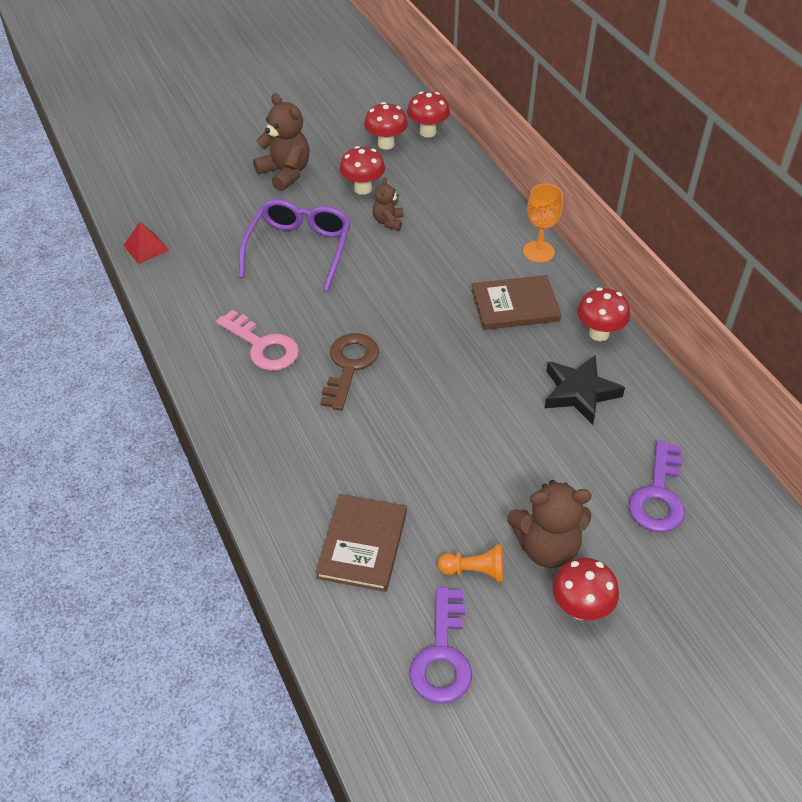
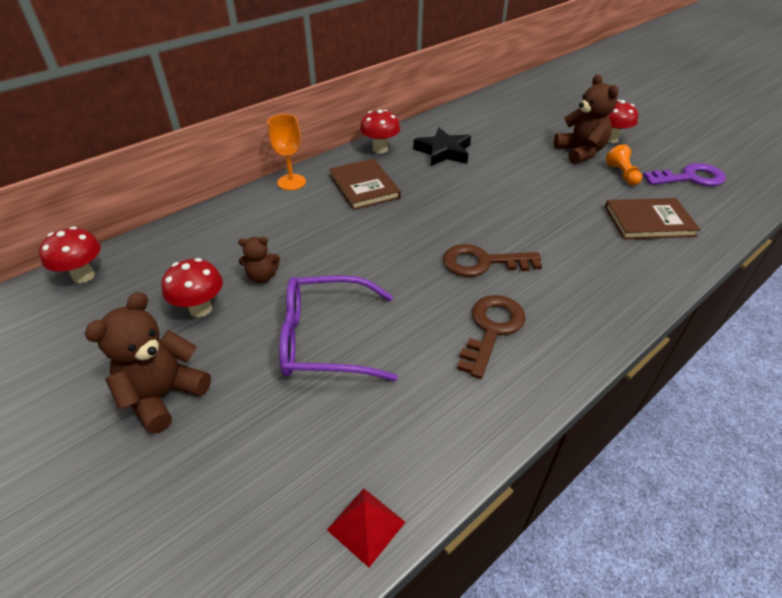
camera: 105 degrees left, 5 degrees down
pink key [216,310,299,371] -> brown key [457,295,526,379]
red mushroom [364,102,408,150] -> none
purple key [629,440,685,532] -> none

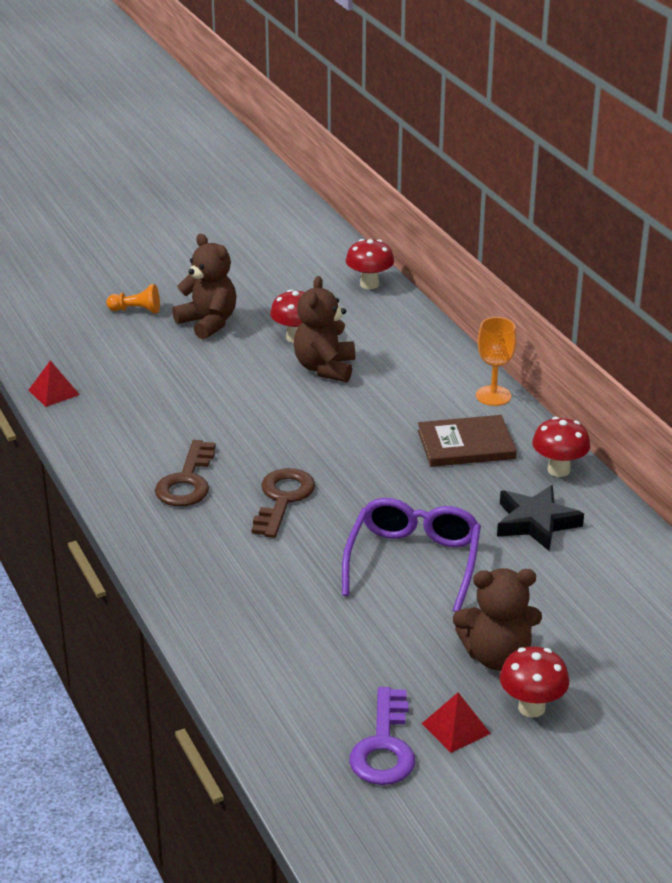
camera: 105 degrees right, 10 degrees down
brown teddy bear [238,237,280,283] -> brown teddy bear [294,276,355,382], size x1.78
purple glasses [279,275,398,381] -> purple glasses moved to [342,498,481,612]
brown key [457,295,526,379] -> brown key turned 60 degrees clockwise [155,440,216,506]
brown book [605,198,701,239] -> none
orange pawn [606,144,642,185] -> orange pawn moved to [106,284,160,313]
none -> red pyramid [422,692,491,753]

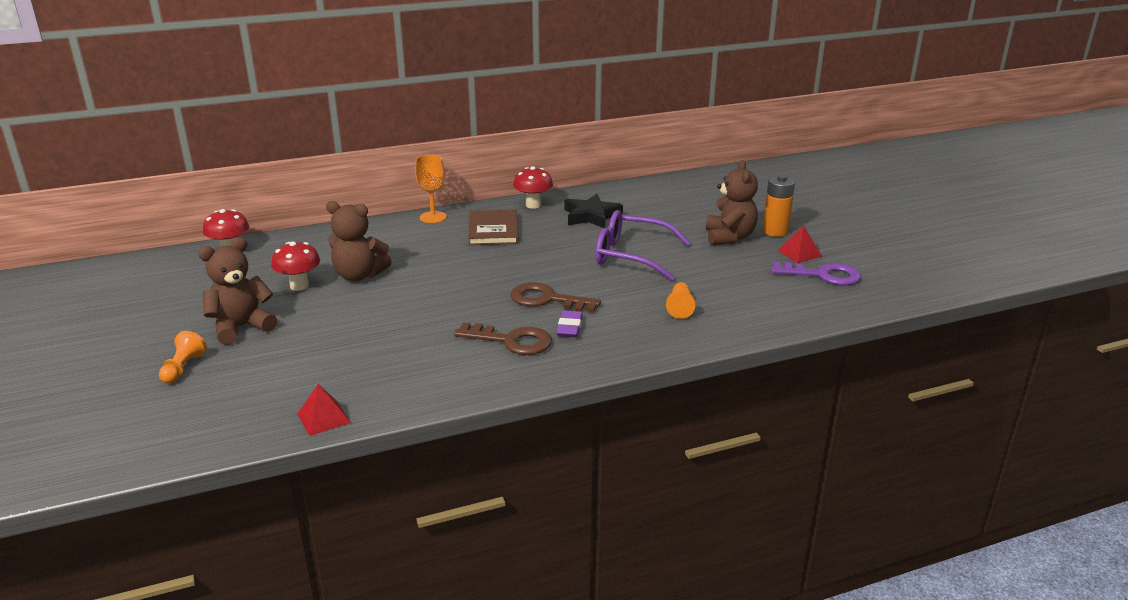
camera: 85 degrees left, 5 degrees down
red mushroom [499,646,569,718] -> orange battery [763,175,795,237]
none -> purple eraser [557,310,583,337]
none -> orange pawn [666,282,695,319]

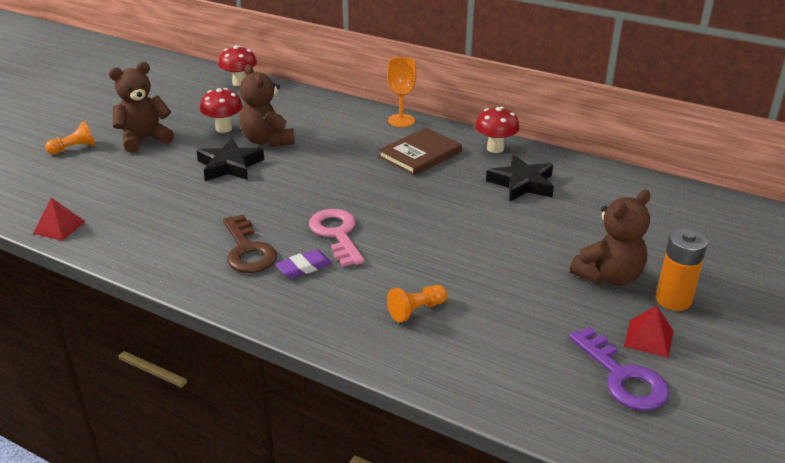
camera: 50 degrees right, 5 degrees up
brown teddy bear [198,238,277,345] -> brown teddy bear turned 45 degrees counterclockwise [109,62,174,153]
brown key [511,282,601,312] -> pink key [309,209,365,267]
purple glasses [596,210,690,281] -> none
none -> black star [196,138,264,181]

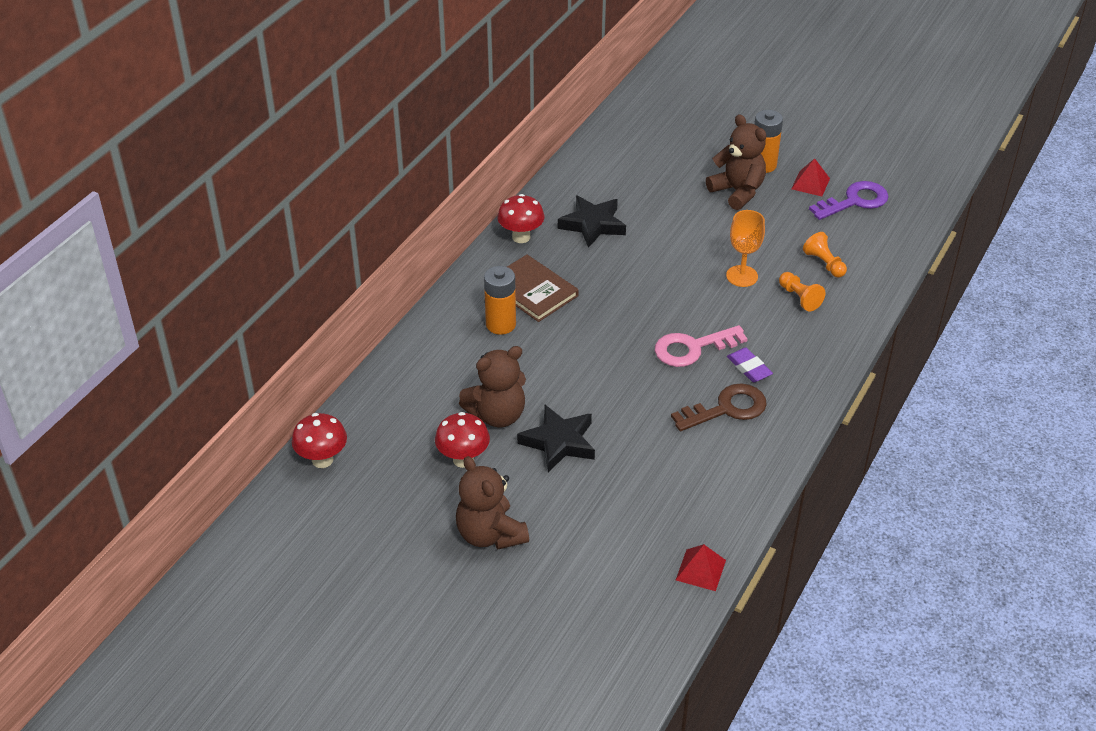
camera: 90 degrees left, 10 degrees up
orange pawn [45,121,96,155] -> orange pawn moved to [803,232,847,277]
orange goblet [387,57,417,127] -> orange goblet moved to [726,210,765,287]
none -> orange battery [484,266,516,335]

